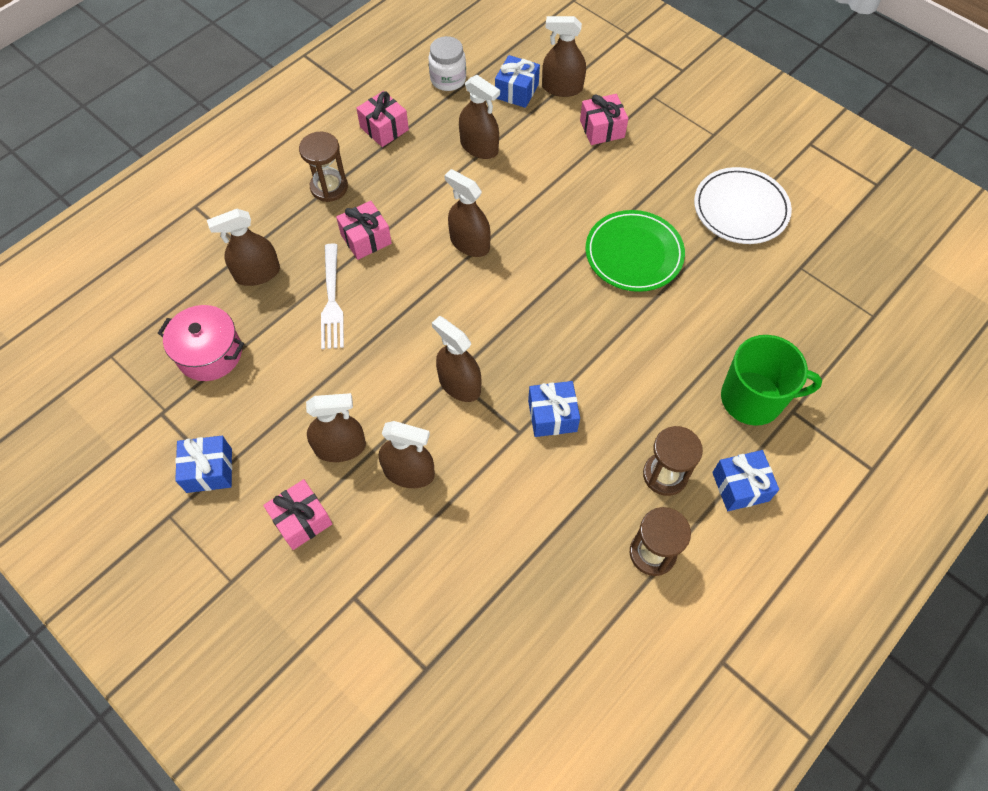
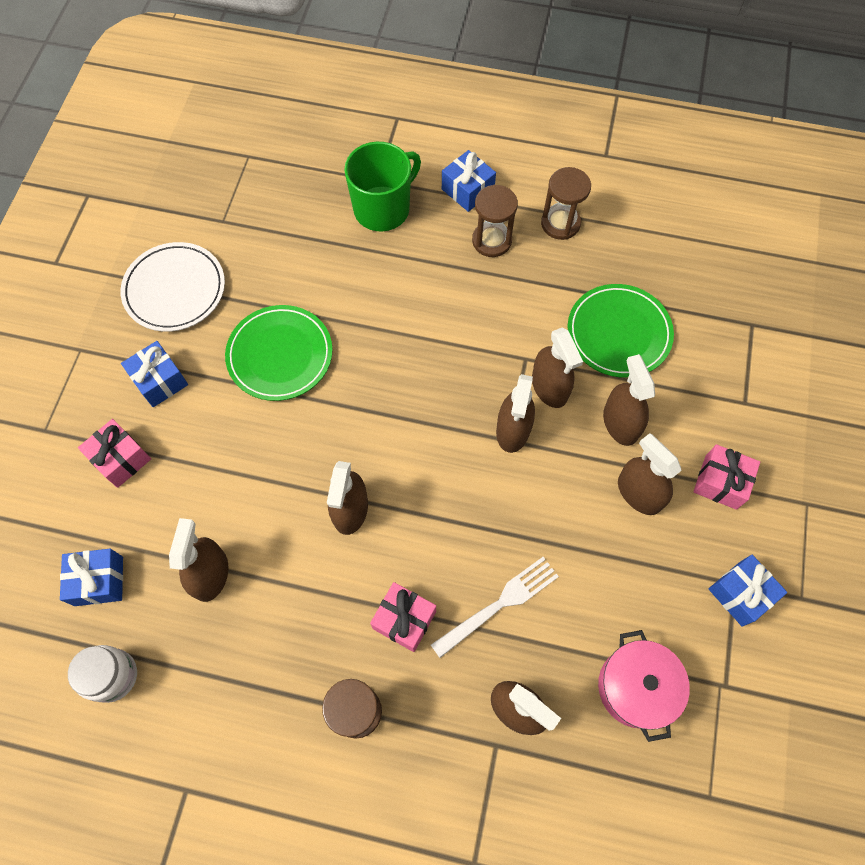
camera: 120 degrees left, 5 degrees up
pink gift [356,91,409,147] -> none
blue gift [528,381,580,437] -> blue gift moved to [121,341,188,407]
brown spray bottle [542,16,586,97] -> brown spray bottle moved to [532,327,583,408]
green mug [721,335,822,426] -> green mug turned 75 degrees clockwise [344,142,421,232]
none -> green plate [568,284,674,378]

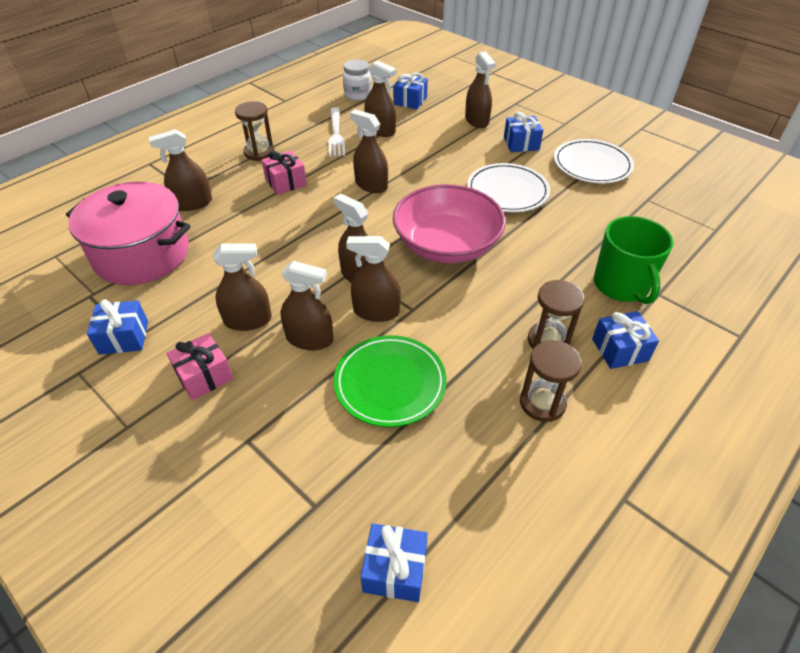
camera: 120 degrees right, 20 degrees down
pink gift [78,419,151,488] -> brown spray bottle [465,51,496,128]
green plate [225,305,333,401] -> white plate [467,163,550,212]
white fork [431,557,559,658] -> white fork moved to [328,107,345,157]
pink pot [598,630,690,742] -> pink pot [66,182,190,285], size x1.64
none -> blue gift [361,523,428,602]
none -> pink bowl [393,184,506,263]

